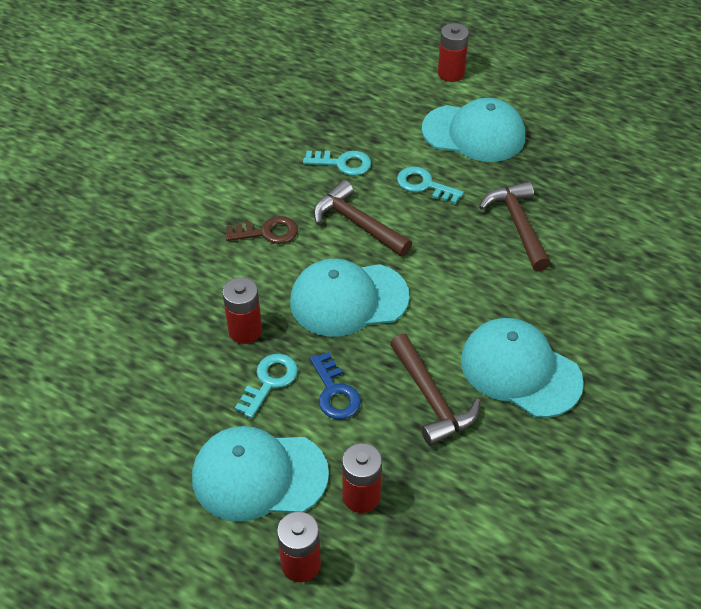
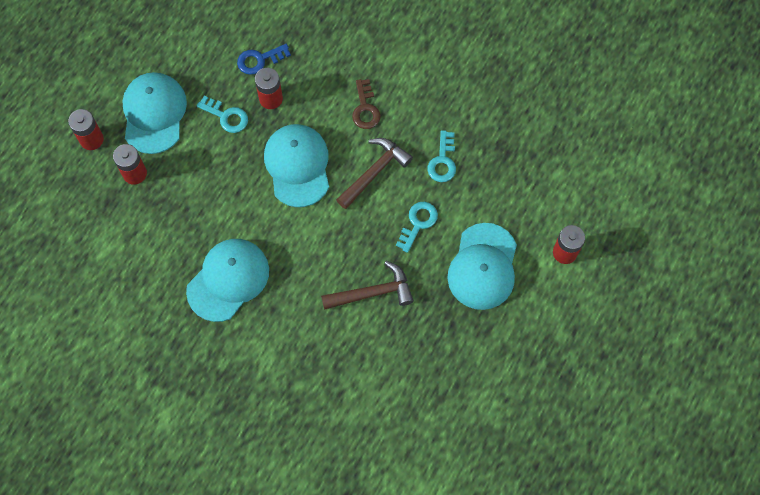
camera: 90 degrees right, 20 degrees up
blue key [310,352,361,419] -> blue key moved to [237,44,291,75]
brown hammer [390,334,481,446] -> none

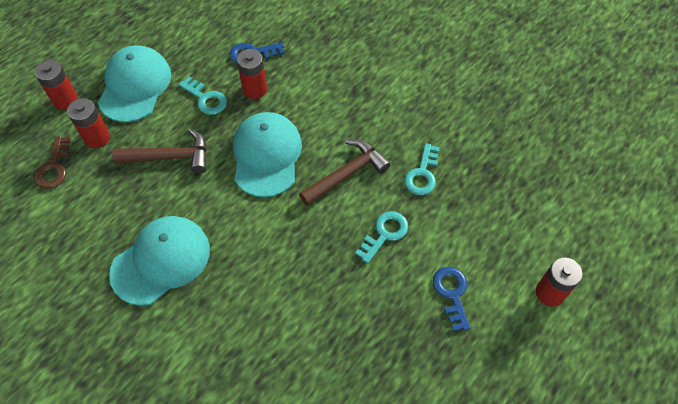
camera: 10 degrees right, 10 degrees down
brown hammer [321,261,414,310] -> brown hammer moved to [112,128,207,173]
brown key [352,79,381,129] -> brown key moved to [34,137,71,189]
turquoise cap [447,223,517,310] -> blue key [433,267,470,331]

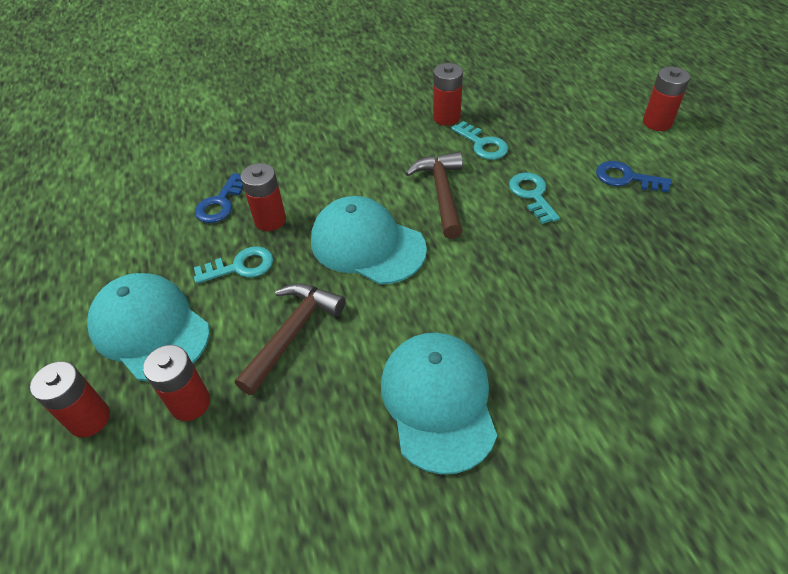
camera: 55 degrees left, 10 degrees down
brown key [34,137,71,189] -> none
none -> red battery [433,63,463,126]

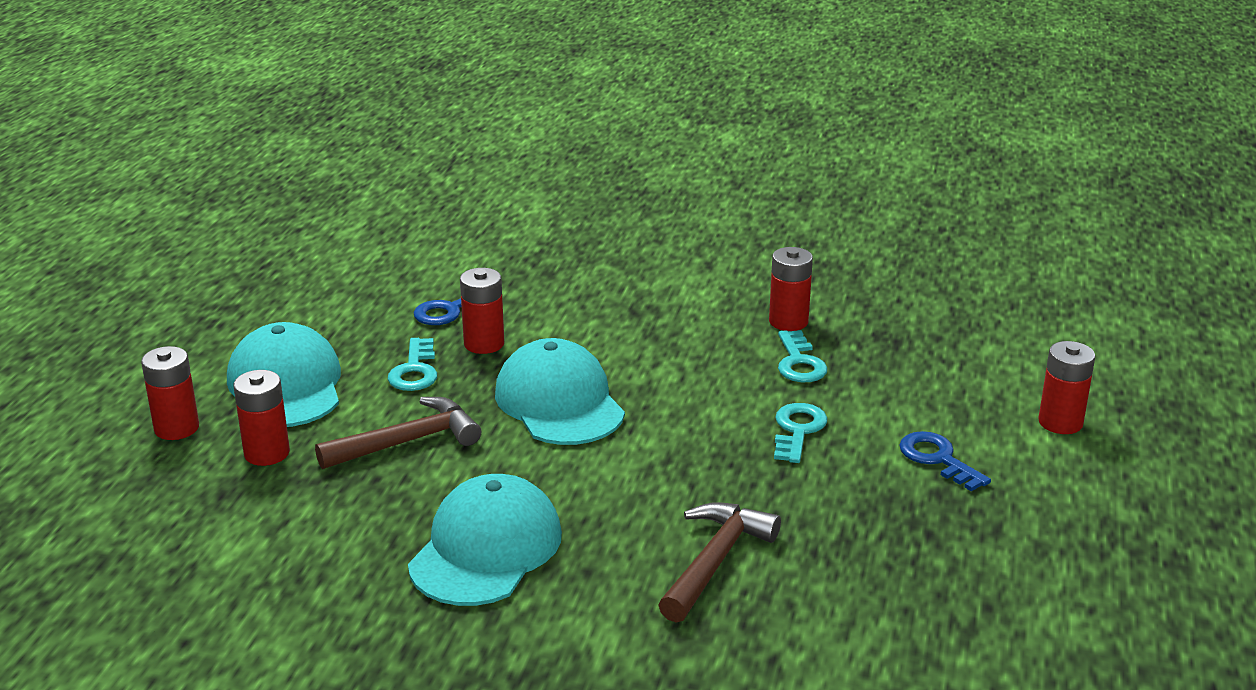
camera: 30 degrees right, 20 degrees down
turquoise key [194,246,273,284] -> turquoise key turned 75 degrees clockwise [388,338,437,391]
brown hammer [405,152,463,239] -> brown hammer moved to [658,502,781,623]

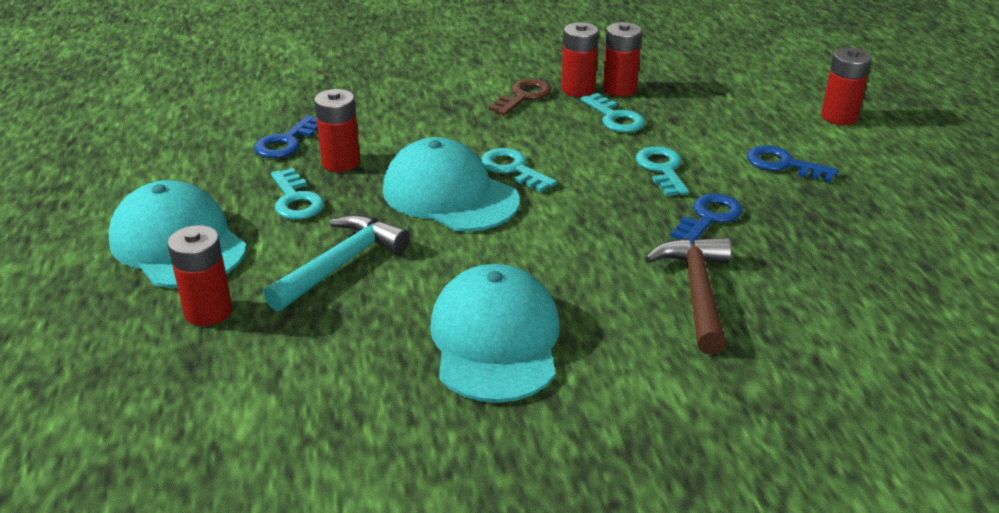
camera: 25 degrees left, 5 degrees up
red battery [141,346,199,440] -> red battery moved to [603,22,642,97]
brown hammer [315,397,481,469] -> turquoise hammer [263,214,410,311]
none -> turquoise key [481,148,557,192]
none -> brown key [489,79,552,116]
none -> blue key [671,194,743,244]

